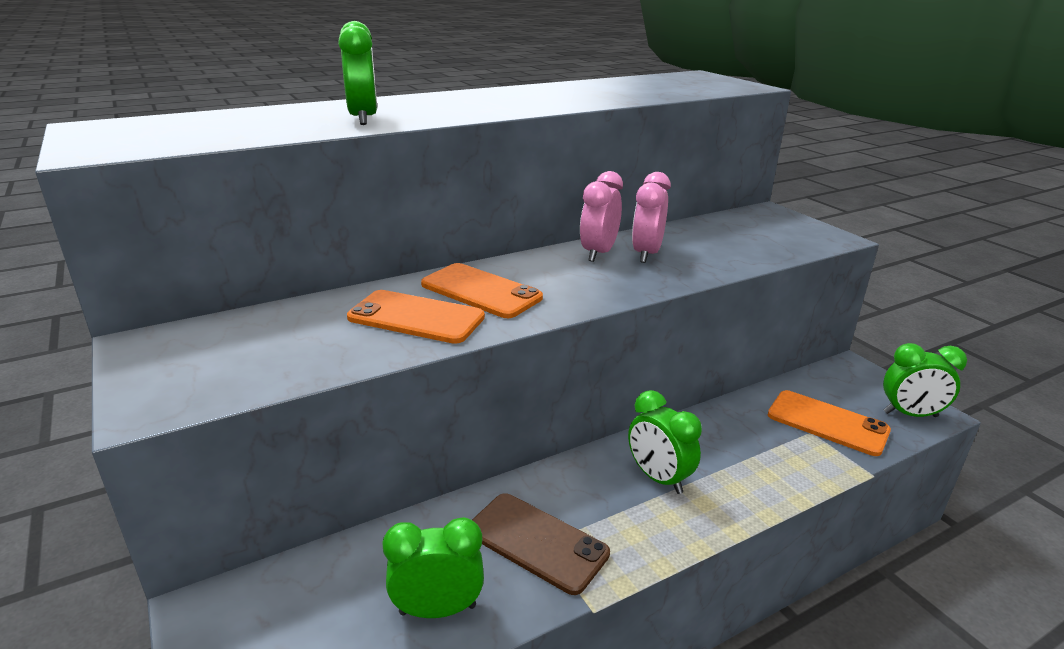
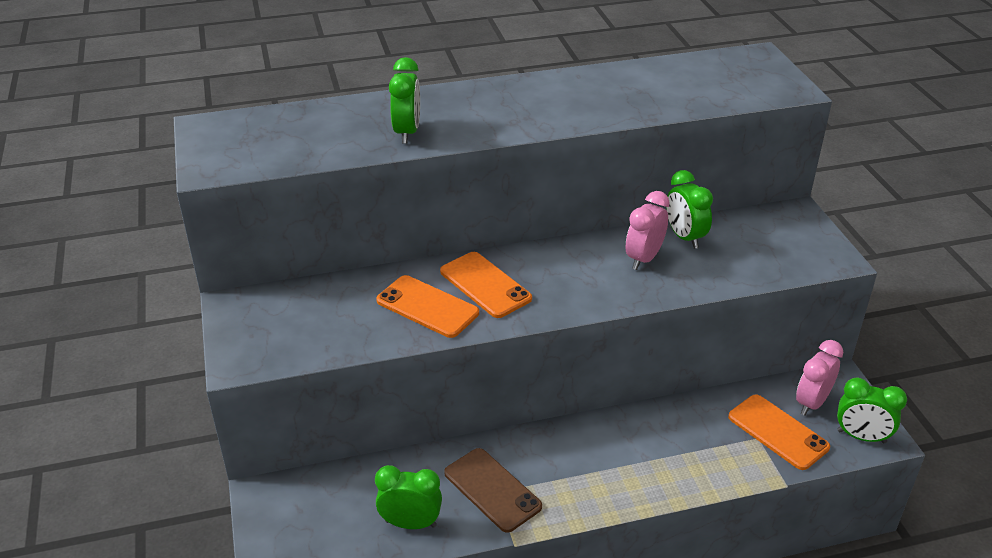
camera: 15 degrees right, 10 degrees up
pink clock [580,171,623,262] -> pink clock moved to [796,340,843,416]
green clock [628,390,702,494] -> green clock moved to [666,170,713,249]

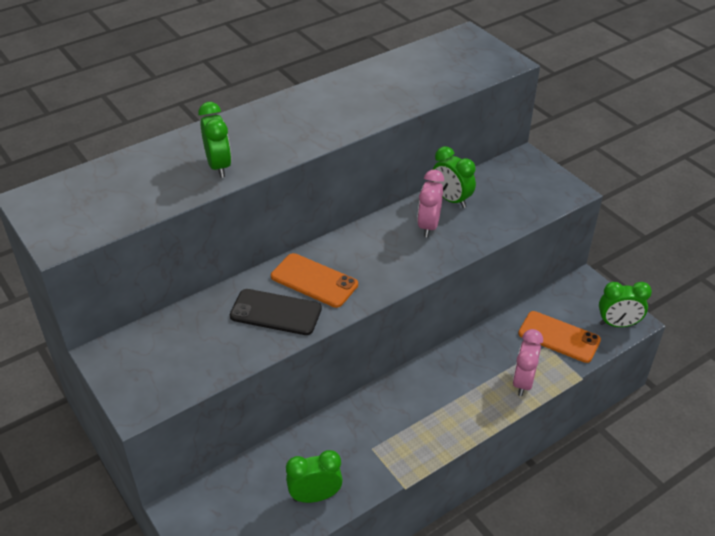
camera: 20 degrees left, 5 degrees up
orange phone [376,275,479,338] -> black phone [230,289,322,335]
brown phone [444,448,542,533] -> none
pink clock [796,340,843,416] -> pink clock moved to [513,329,543,396]

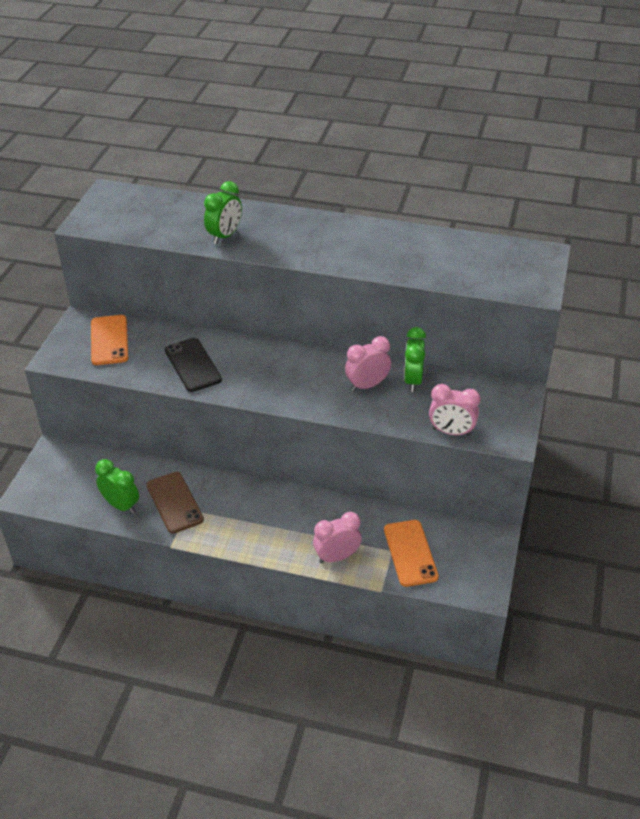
camera: 50 degrees right, 0 degrees up
orange phone [271,253,358,308] -> orange phone moved to [91,315,128,365]
green clock [599,282,652,327] -> none
none -> brown phone [146,472,204,534]
none -> pink clock [429,384,480,436]

